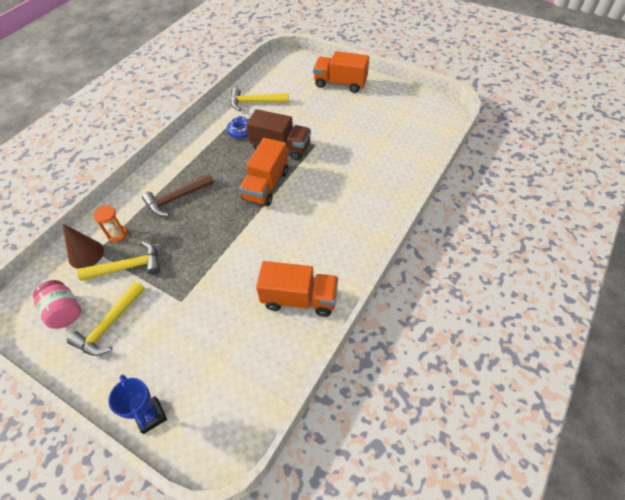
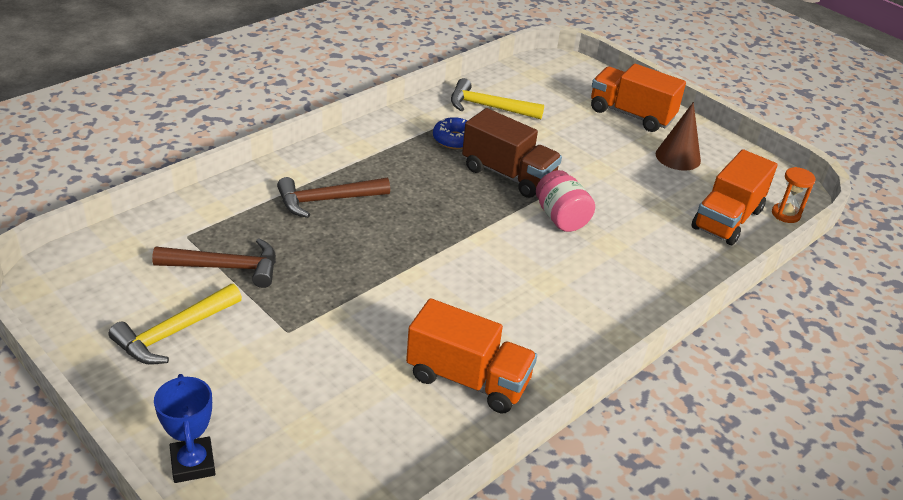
camera: 10 degrees right, 15 degrees down
pink jar [33,280,81,329] -> pink jar moved to [536,170,595,232]
brown cone [63,224,104,269] -> brown cone moved to [656,102,701,171]
yellow hammer [77,241,160,281] -> brown hammer [152,238,276,288]
orange hourglass [93,205,127,242] -> orange hourglass moved to [772,167,815,223]
orange truck [239,138,288,206] -> orange truck moved to [692,149,778,245]

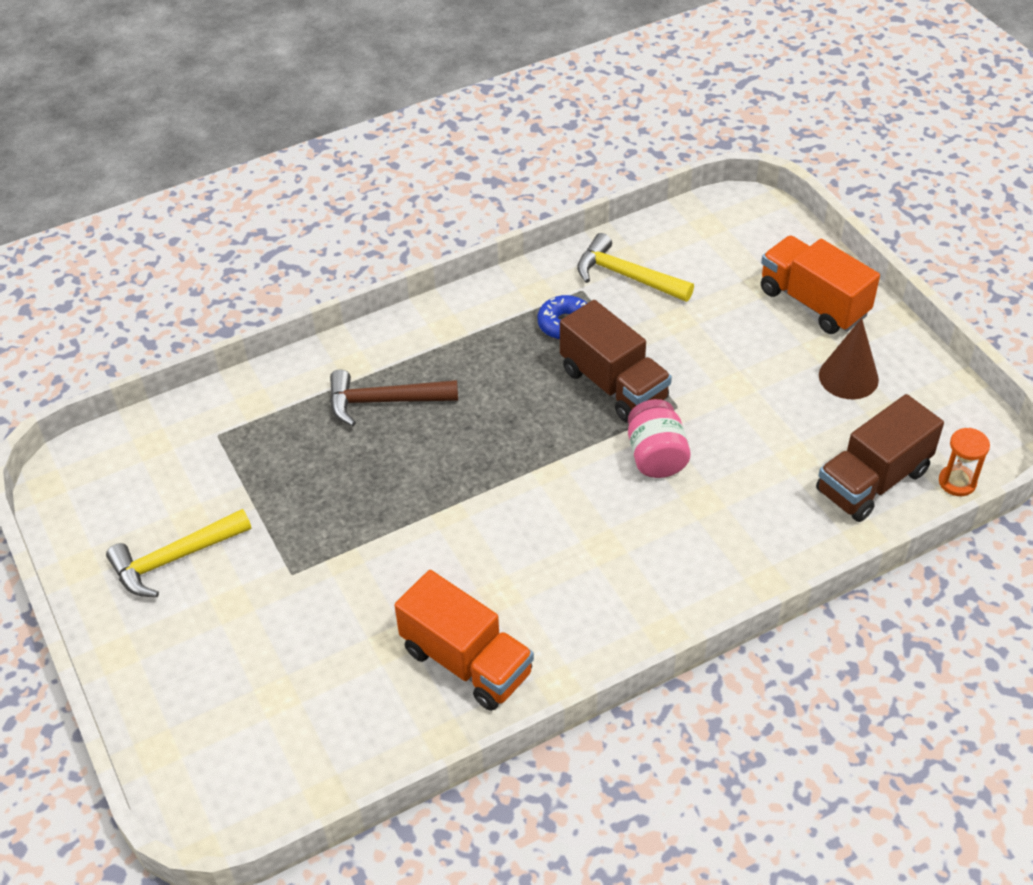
camera: 20 degrees right, 10 degrees up
brown hammer [152,238,276,288] -> none
blue trophy [154,374,215,483] -> none
orange truck [692,149,778,245] -> brown truck [816,394,944,522]

